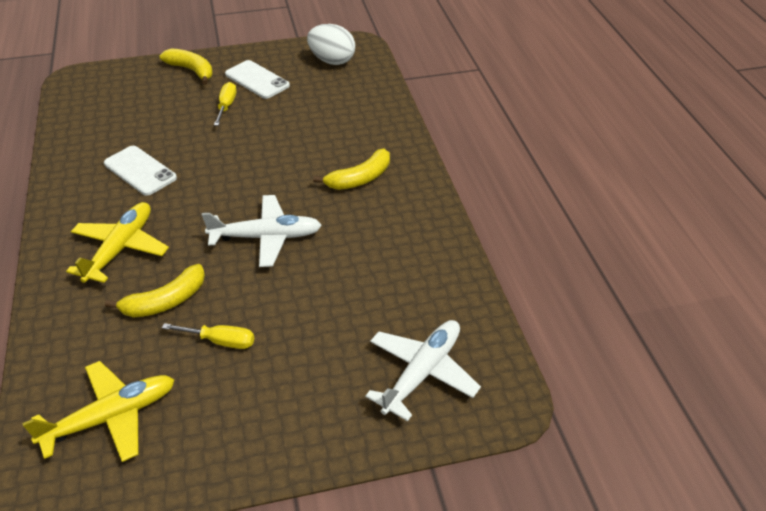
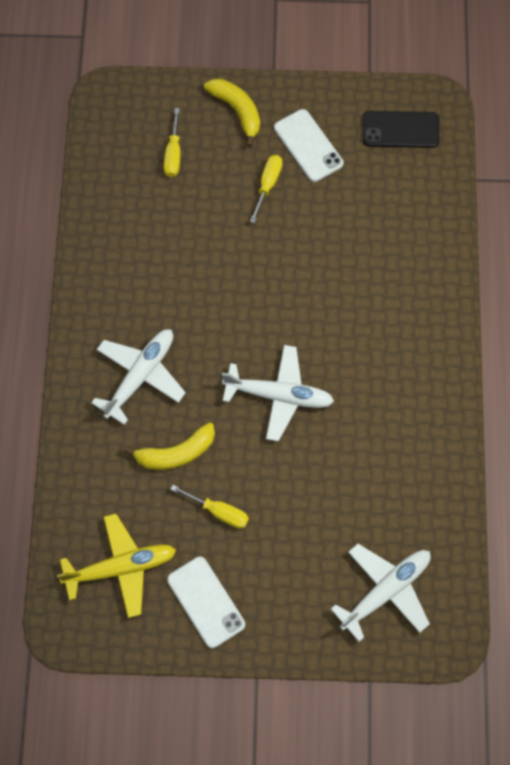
camera: 15 degrees right, 25 degrees up
yellow plane [66,202,169,283] -> white plane [91,329,186,425]
white phone [104,146,177,196] -> white phone moved to [167,557,245,648]
white egg [307,24,355,65] -> black phone [363,111,440,148]
yellow banana [313,149,390,190] -> none
none -> yellow screwdriver [164,108,180,177]

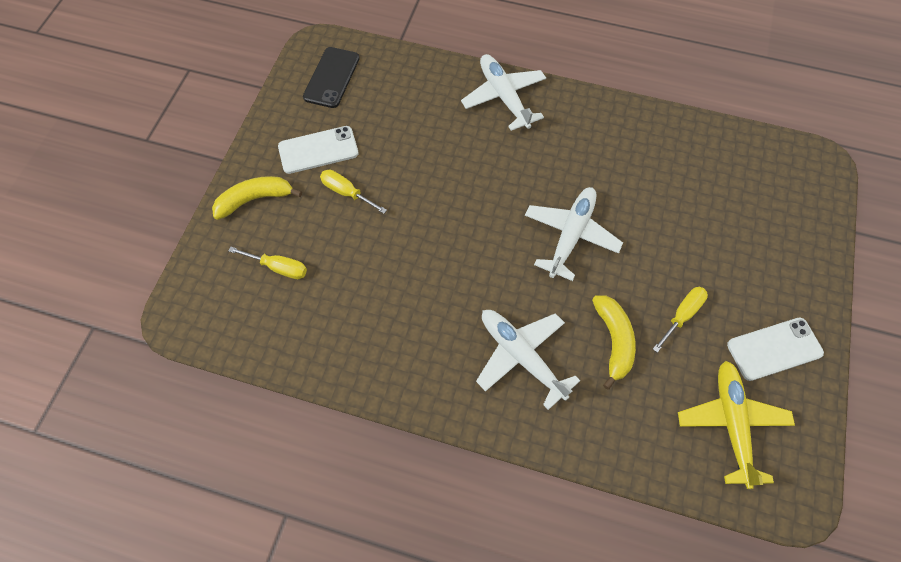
camera: 75 degrees left, 5 degrees down
white plane [331,544,431,642] -> white plane moved to [461,54,546,131]

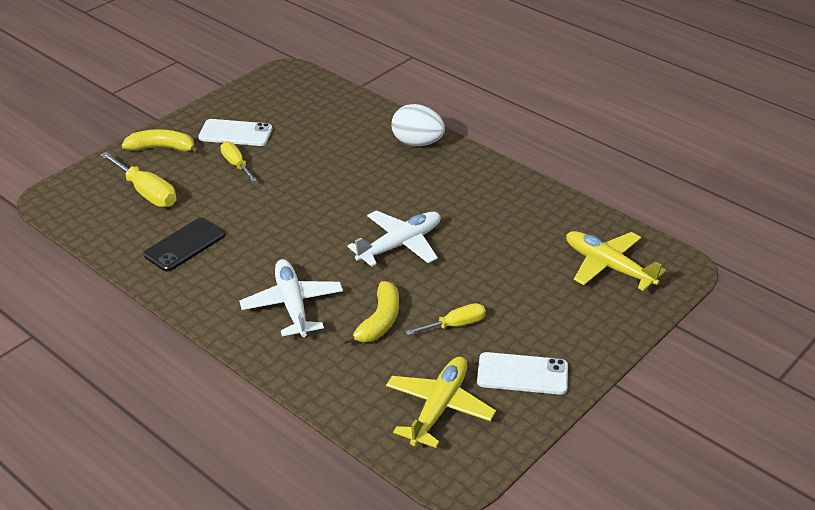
camera: 25 degrees right, 25 degrees down
yellow screwdriver [228,247,307,279] -> yellow screwdriver [100,152,176,207], size x1.55
black phone [303,47,360,108] -> black phone moved to [143,218,225,271]
white plane [461,54,546,131] -> white egg [392,104,445,146]
none -> yellow plane [566,231,666,291]

